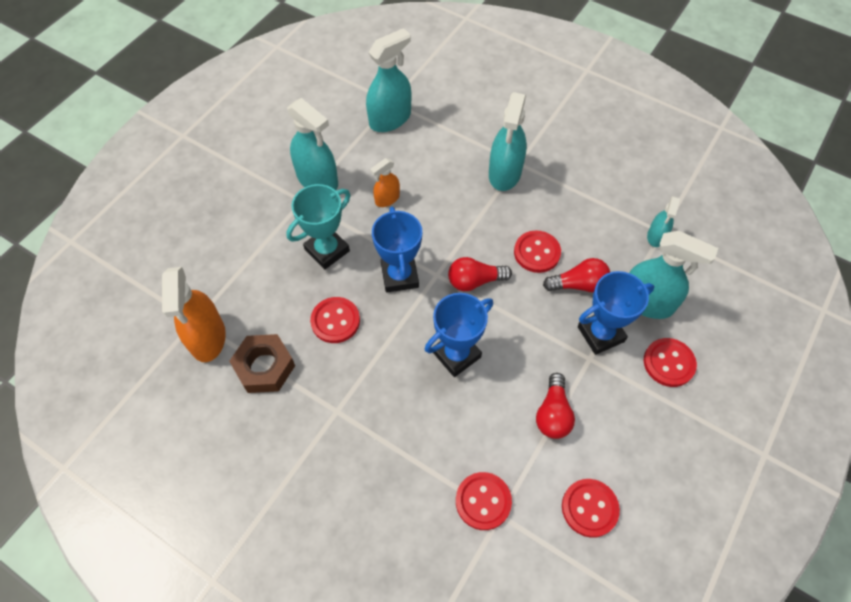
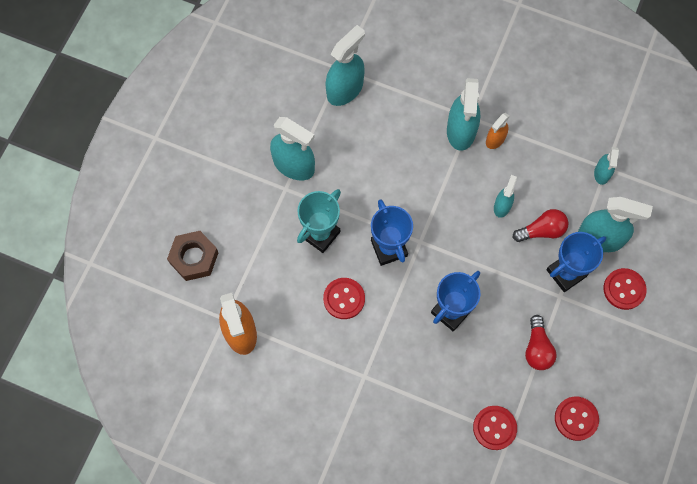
camera: 10 degrees left, 10 degrees up
brown nut [229,334,295,393] -> brown nut moved to [167,231,218,281]
orange spray bottle [370,158,400,207] -> orange spray bottle moved to [486,113,510,149]
red light bulb [448,257,512,291] -> none
red button [514,230,561,273] -> turquoise spray bottle [494,175,517,218]

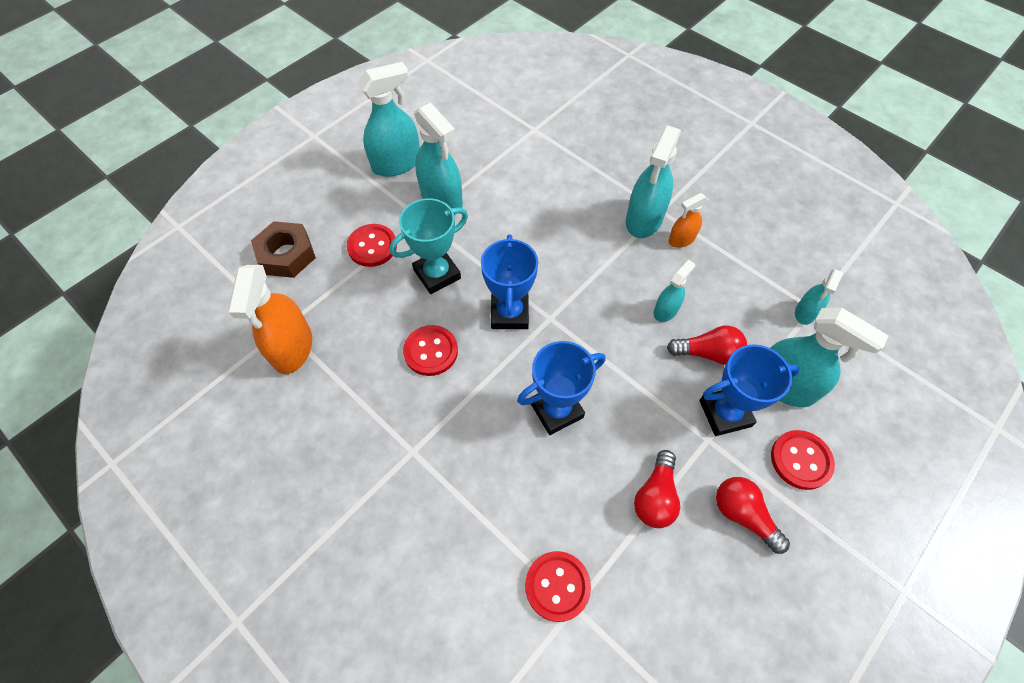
camera: 20 degrees right, 10 degrees down
turquoise spray bottle [325,25,365,106] -> turquoise spray bottle moved to [358,62,420,177]
red button [555,397,599,441] -> red button moved to [347,224,397,267]
none -> red light bulb [716,477,790,554]

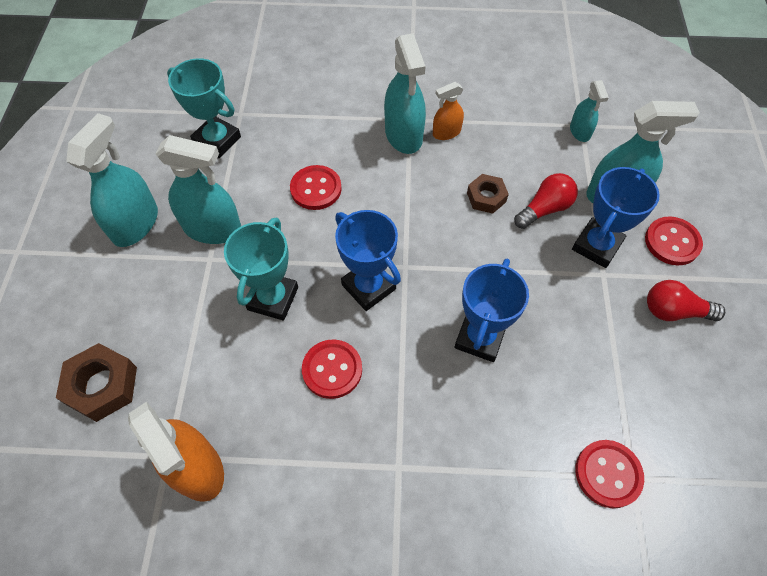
camera: 40 degrees left, 0 degrees up
red button [347,224,397,267] -> red button moved to [290,165,342,210]
red light bulb [634,450,680,528] -> none
turquoise spray bottle [654,260,695,322] -> brown nut [467,174,509,214]
orange spray bottle [669,193,708,248] -> orange spray bottle turned 45 degrees clockwise [433,82,464,140]
none -> turquoise trophy [167,58,241,158]

